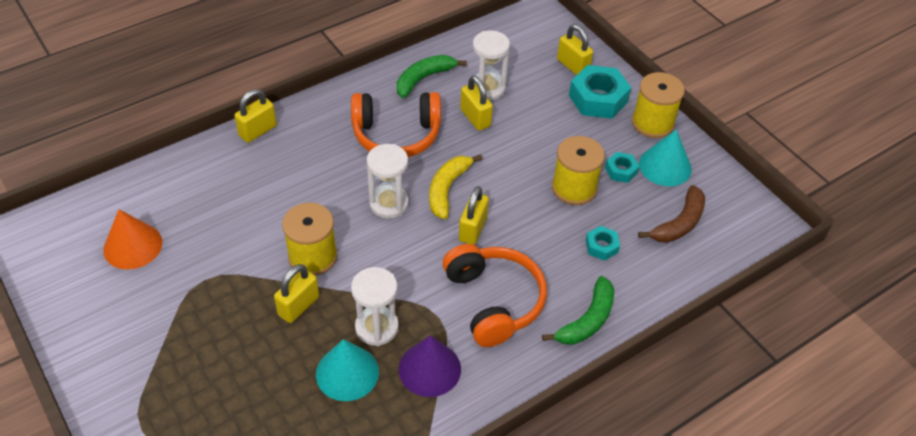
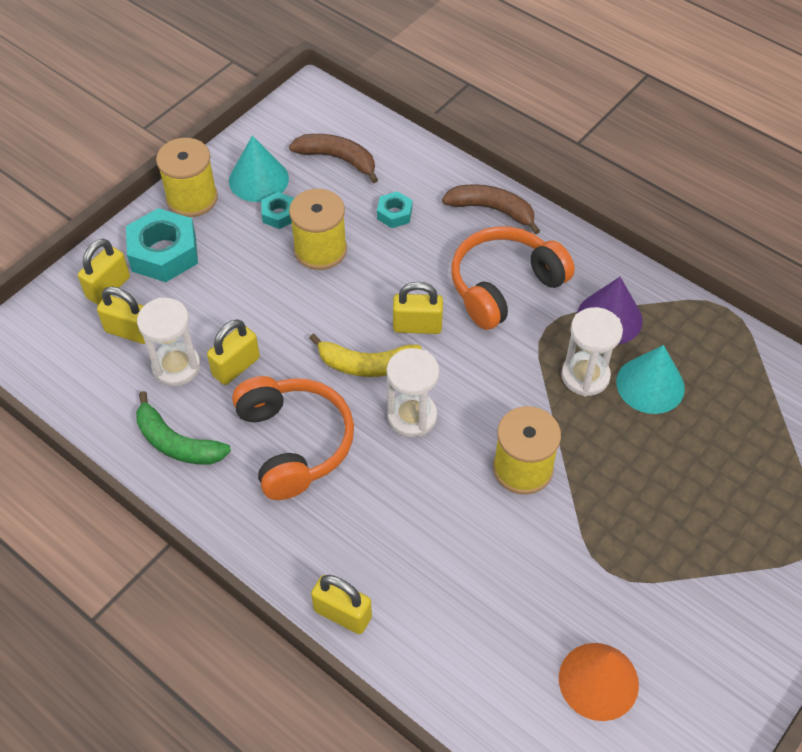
camera: 105 degrees left, 5 degrees up
yellow padlock [274,264,319,323] -> yellow padlock moved to [97,286,145,344]
green banana [542,276,614,345] -> brown banana [442,184,540,234]

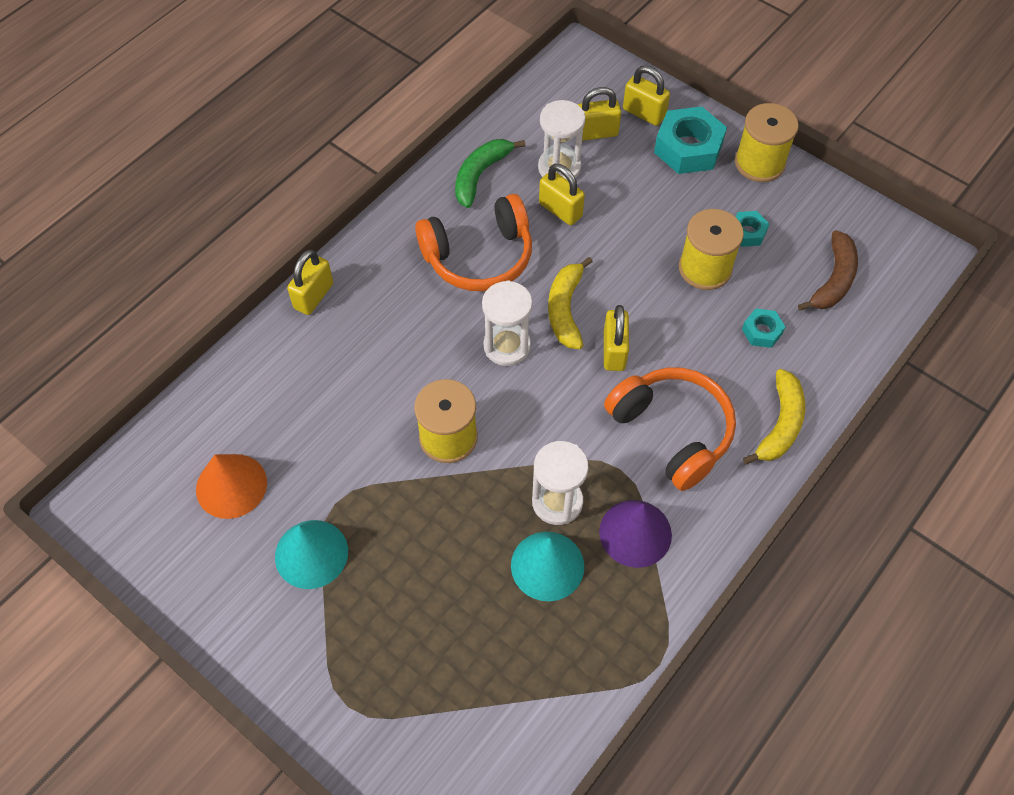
camera: 90 degrees right, 5 degrees up
yellow padlock [97,286,145,344] -> yellow padlock turned 60 degrees clockwise [577,87,621,141]
turquoise cone [229,135,289,202] -> turquoise cone moved to [275,520,348,589]
brown banana [442,184,540,234] -> yellow banana [743,369,805,464]

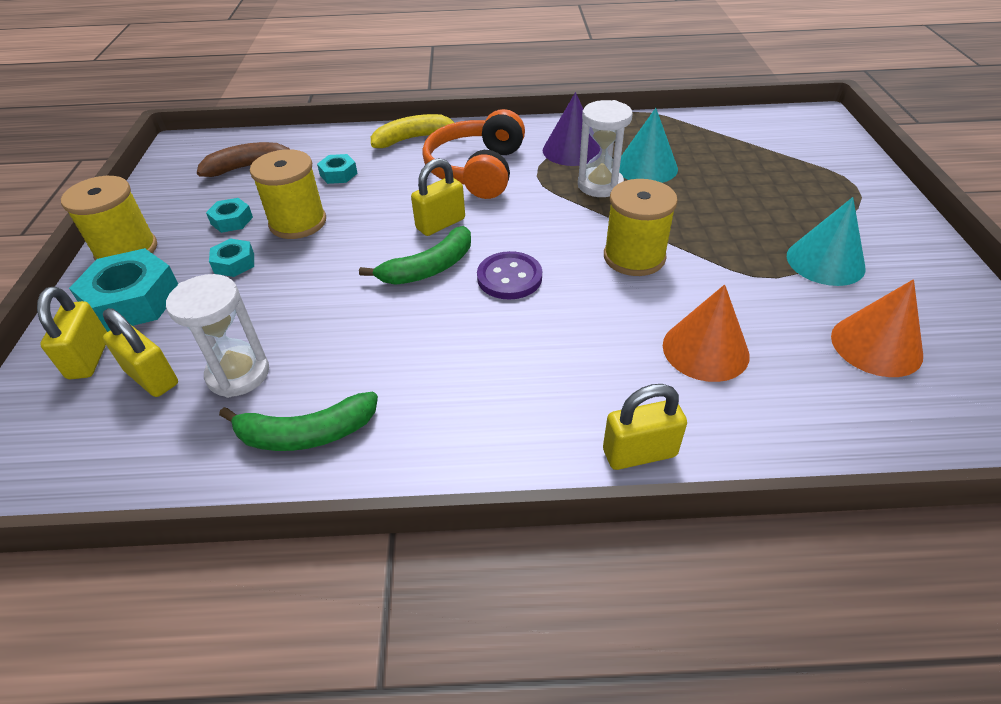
camera: 130 degrees left, 15 degrees down
orange headphones [415,194,532,291] -> none
white hourglass [482,280,532,366] -> purple button [477,251,542,300]
yellow padlock [539,164,585,225] -> none
yellow banana [548,257,593,349] -> green banana [359,226,471,285]
none -> turquoise nut [209,239,254,277]
none -> orange cone [663,284,750,382]

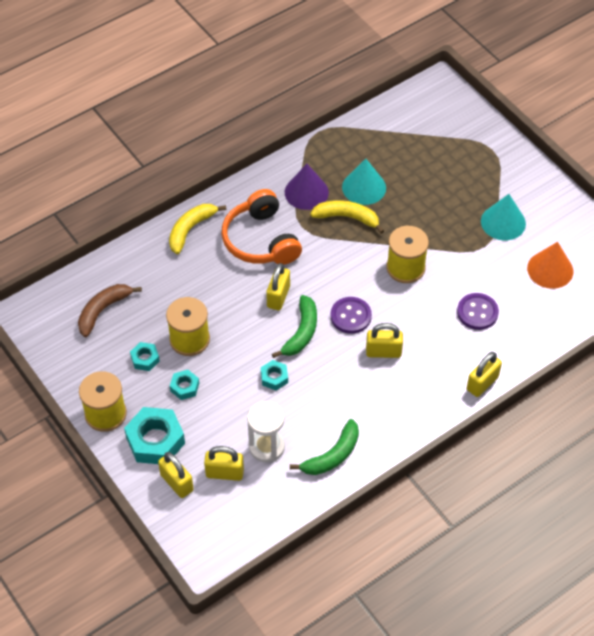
camera: 35 degrees left, 10 degrees up
turquoise nut [317,154,358,184] -> turquoise nut moved to [261,360,288,390]
white hourglass [578,100,633,197] -> yellow banana [310,200,384,234]
orange cone [663,284,750,382] -> purple button [457,293,499,330]
none -> yellow padlock [366,323,403,358]

